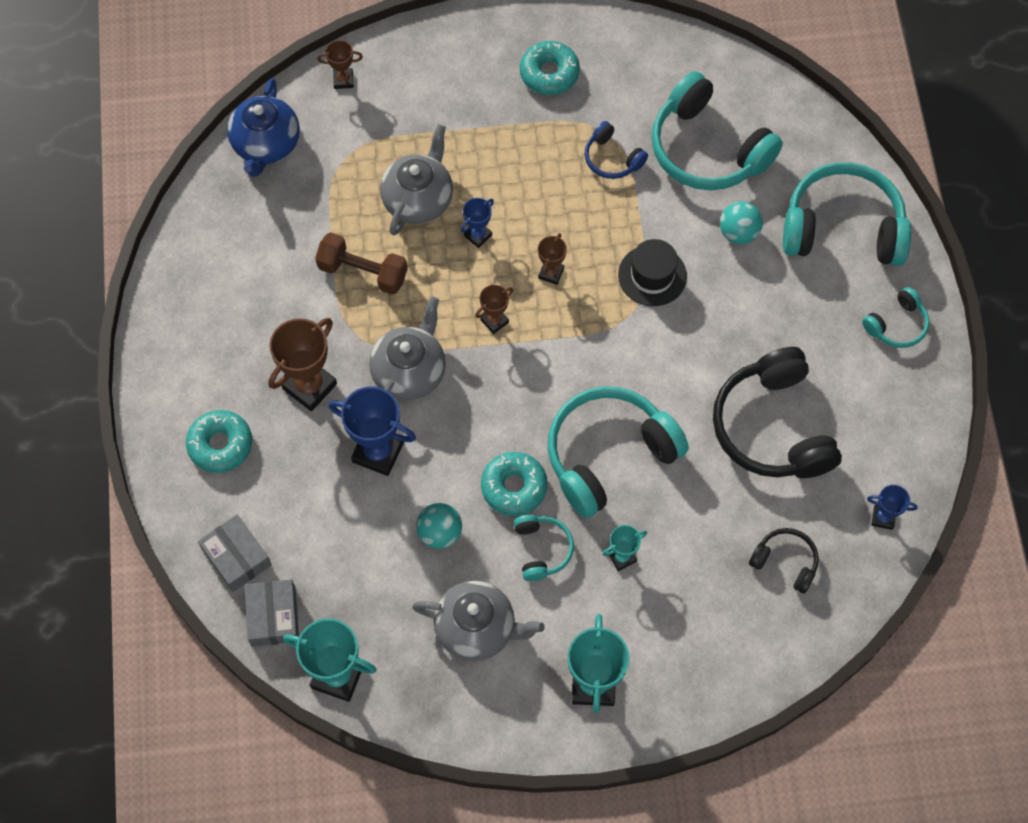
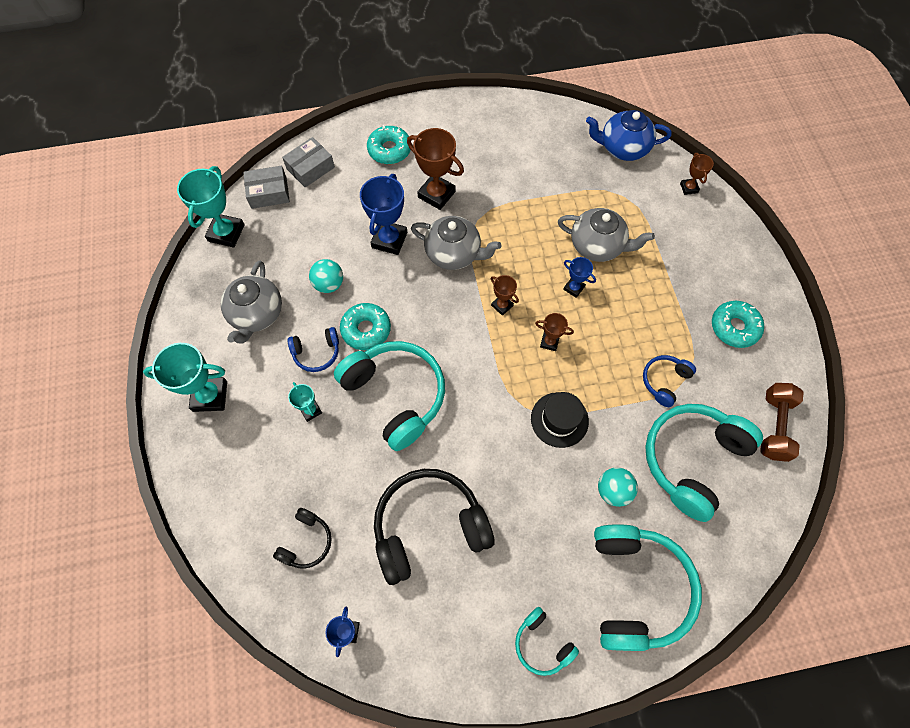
camera: 85 degrees right, 0 degrees up
brown dumbbell [315,233,408,295] -> brown dumbbell moved to [760,383,804,462]
turquoise headphones [514,515,574,581] -> blue headphones [288,327,339,372]

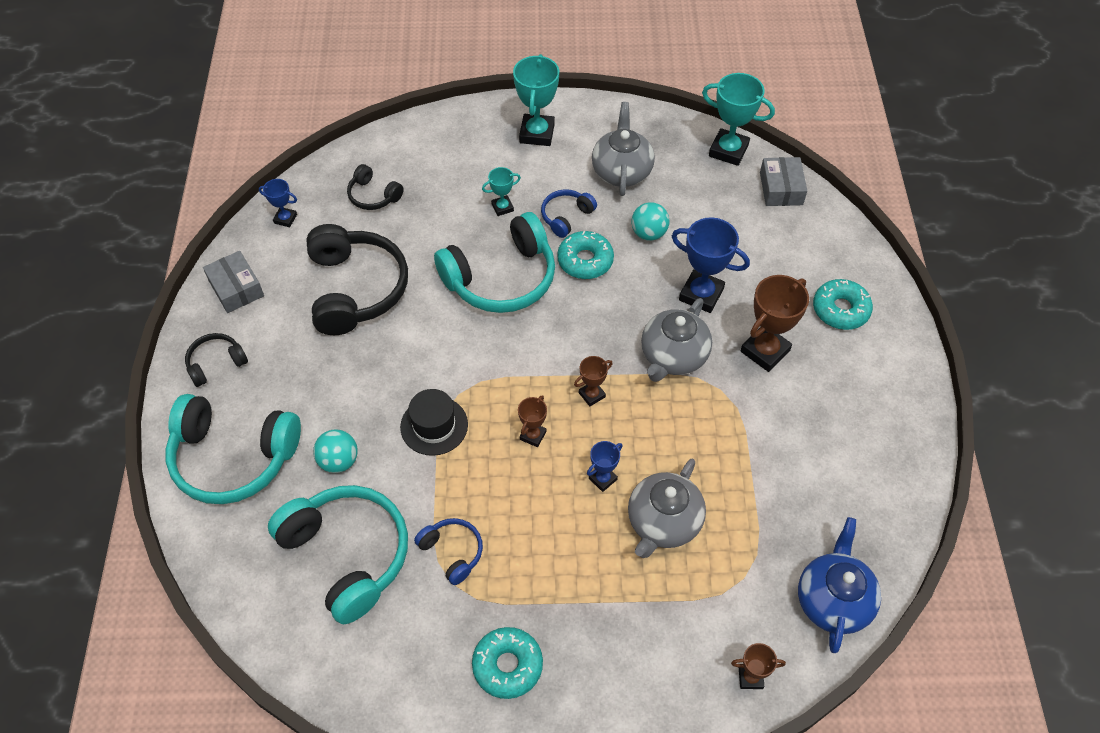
camera: 100 degrees right, 10 degrees down
grey teapot [221,260,282,344] -> grey teapot turned 75 degrees clockwise [592,102,655,196]
grey box [282,137,335,188] -> grey box moved to [203,251,264,313]
blue headphones [288,327,339,372] -> blue headphones turned 45 degrees clockwise [541,189,597,238]
turquoise headphones [515,607,579,676] -> black headphones [185,333,248,387]
brown dumbbell [760,383,804,462] -> none

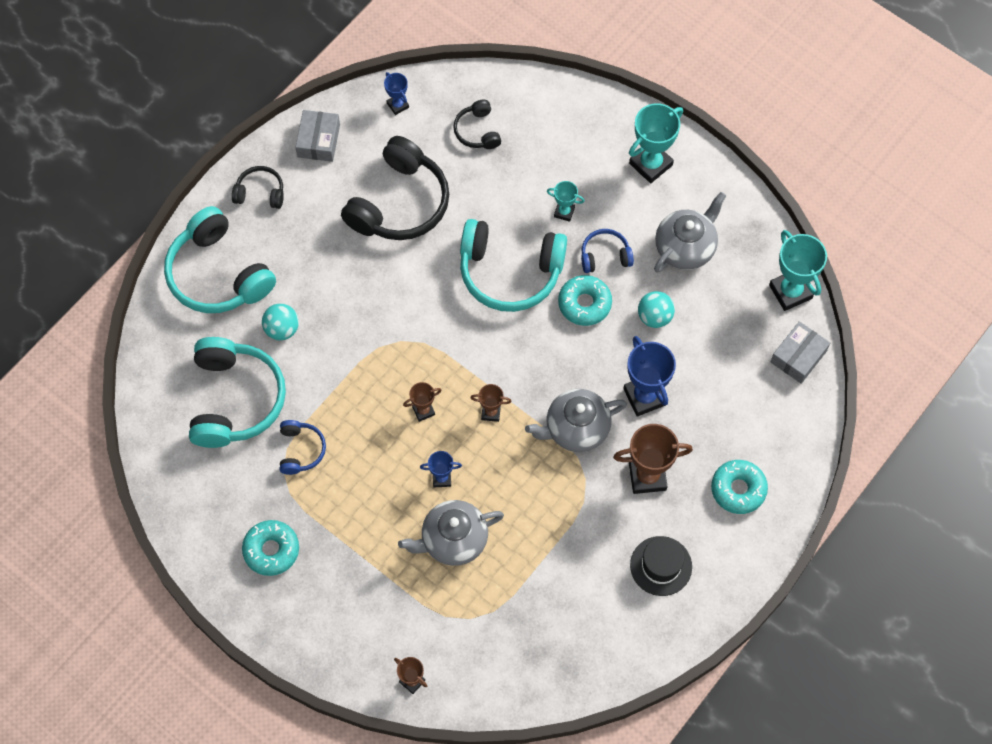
camera: 40 degrees right, 10 degrees up
black hat [400,389,468,456] -> black hat moved to [630,536,692,596]
blue teapot [798,517,881,653] -> none

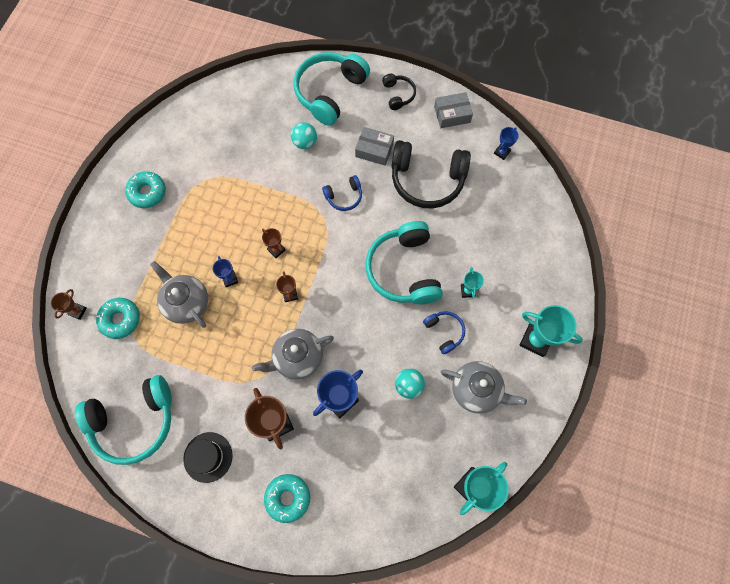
camera: 70 degrees right, 5 degrees up
turquoise headphones [189,337,286,448] -> turquoise headphones moved to [75,375,172,465]
blue headphones [280,420,326,475] -> blue headphones moved to [322,175,362,211]
black headphones [453,100,501,149] -> none
grey teapot [525,389,627,452] -> grey teapot turned 75 degrees counterclockwise [252,329,334,380]
turquoise donut [558,275,612,326] -> turquoise donut moved to [96,298,140,339]
grey box [771,321,830,384] -> grey box moved to [355,127,394,166]

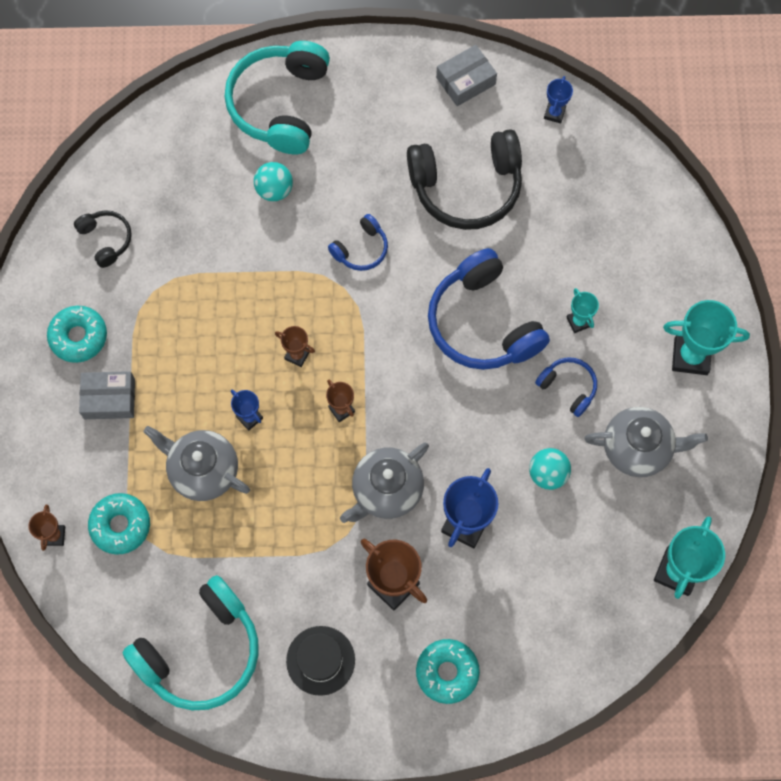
camera: 20 degrees left, 0 degrees up
grey box [355,127,394,166] -> grey box moved to [79,371,135,419]
turquoise headphones [365,221,443,305] -> blue headphones [428,248,550,370]
black headphones [382,74,416,110] -> black headphones moved to [74,210,132,268]

